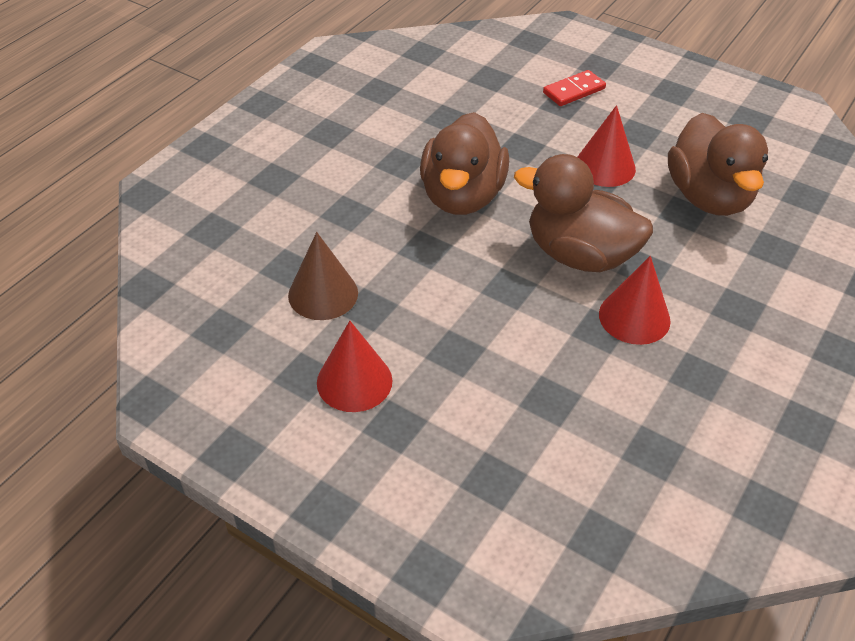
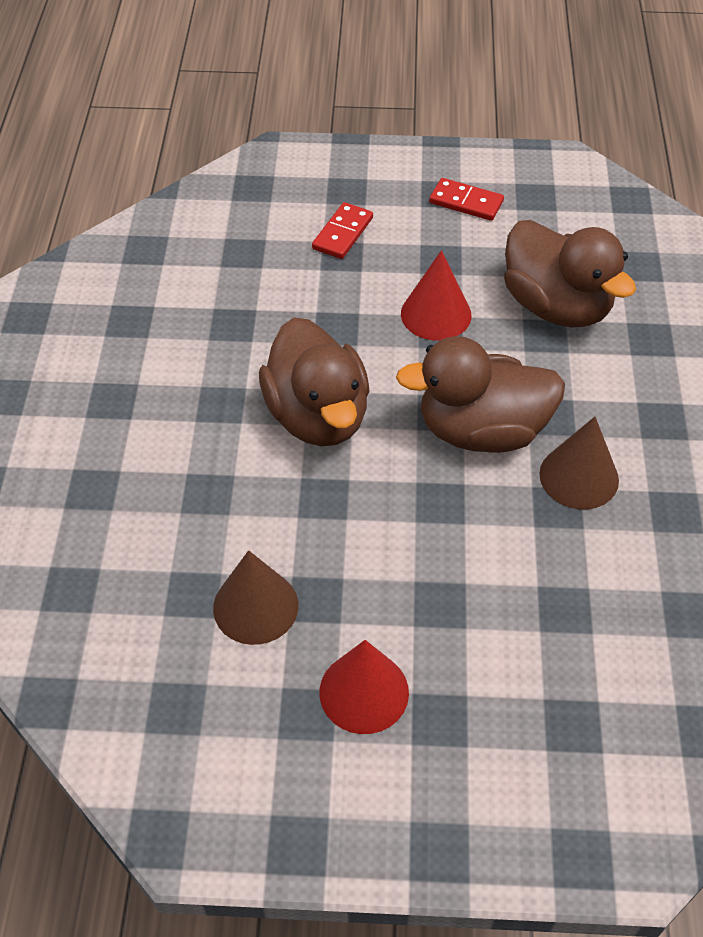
camera: 30 degrees left, 5 degrees up
red cone [599,256,671,345] -> brown cone [539,417,619,509]
none -> red domino [429,178,504,221]

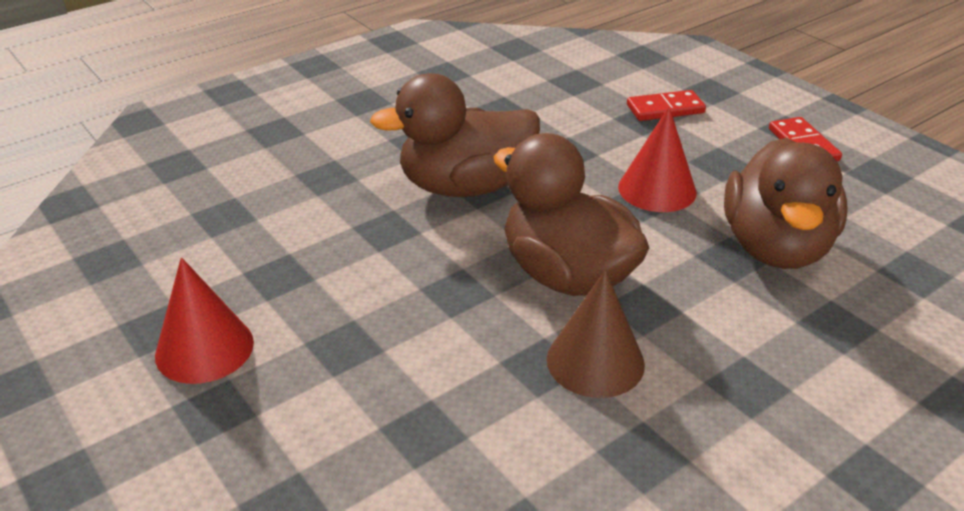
camera: 50 degrees right, 15 degrees down
brown cone [213,550,298,645] -> none
brown duck [259,317,370,446] -> brown duck turned 45 degrees clockwise [370,73,540,197]

